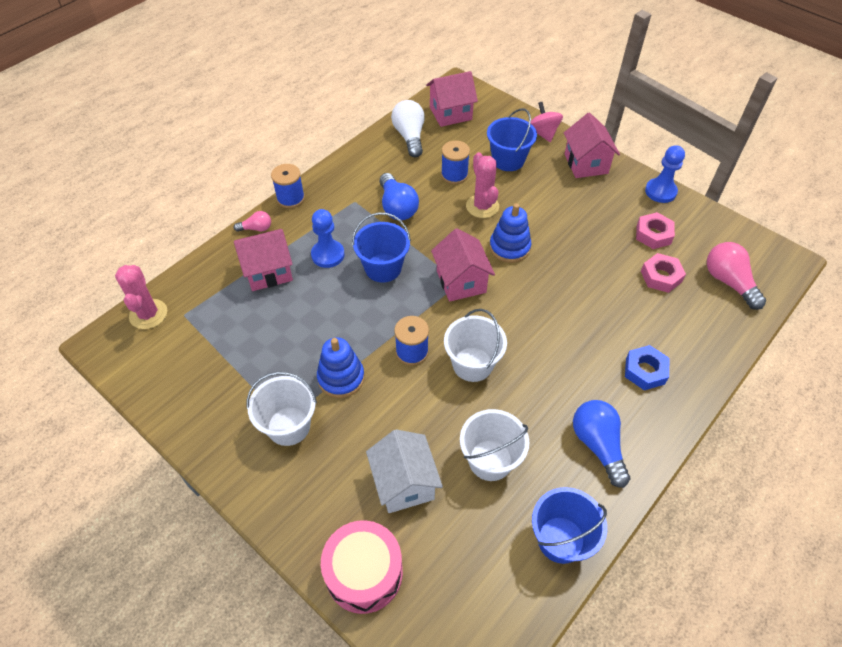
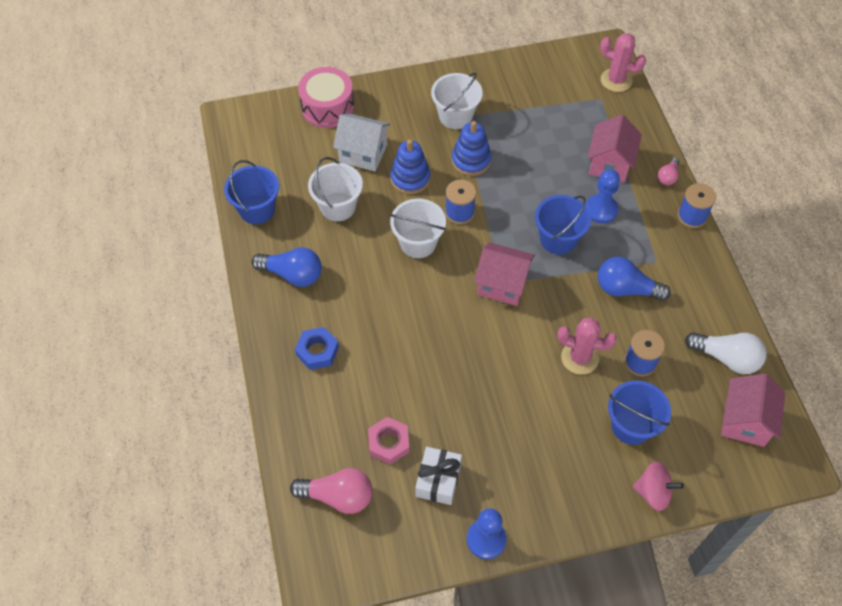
camera: 125 degrees right, 5 degrees up
blue stacking toy [490,203,531,263] -> blue stacking toy moved to [390,139,430,194]
pink house [564,113,620,178] -> none
pink nut [636,212,675,249] -> white gift [415,447,462,505]

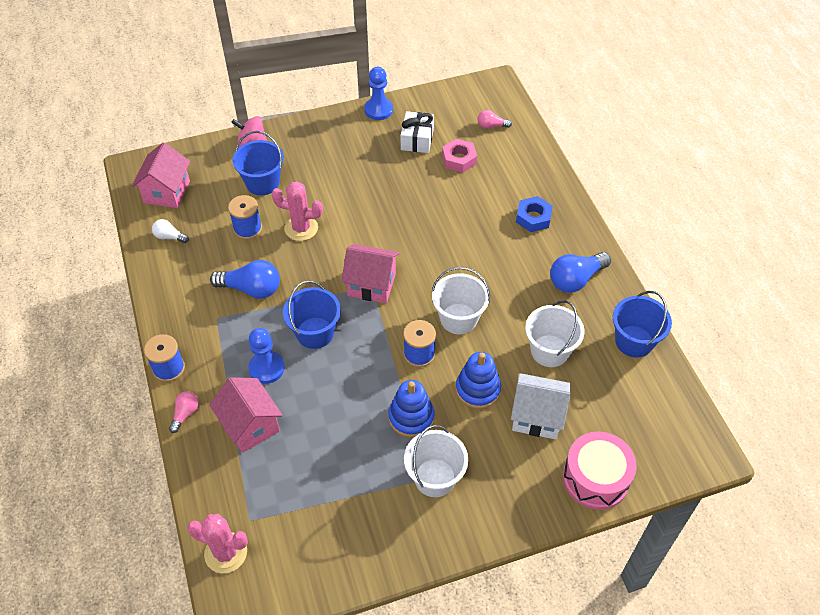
camera: 175 degrees right, 5 degrees down
blue light bulb [252,247,322,287] -> blue light bulb turned 45 degrees counterclockwise [550,252,611,293]
pink light bulb [290,468,373,514] -> pink light bulb [477,110,512,129], size x0.55
pink house [587,114,642,182] -> pink house turned 45 degrees counterclockwise [209,377,283,453]
white light bulb [685,332,767,374] -> white light bulb [152,219,189,243], size x0.55

